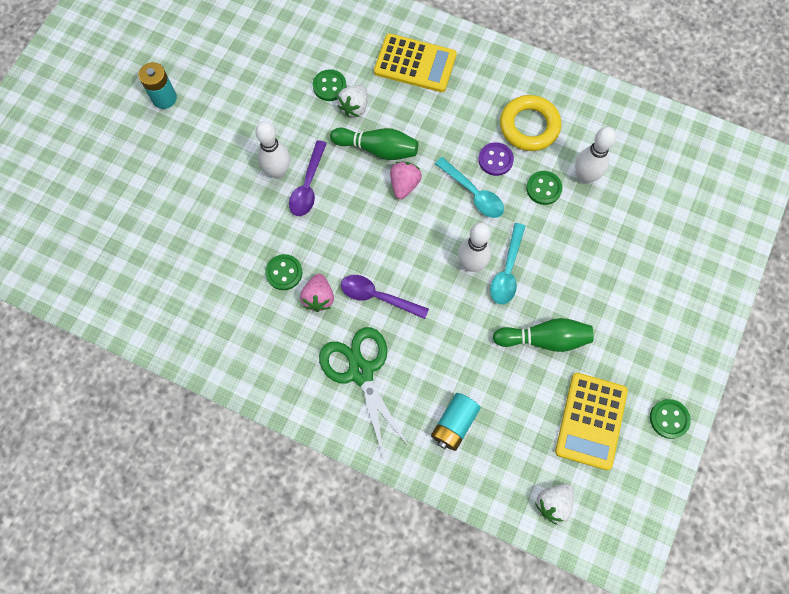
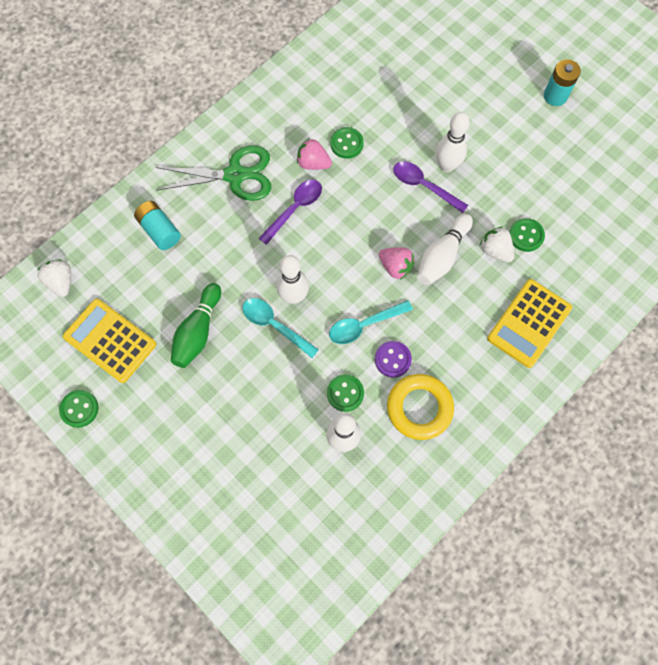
camera: 110 degrees right, 0 degrees up
green bowling pin [330,128,418,160] -> white bowling pin [417,214,473,285]

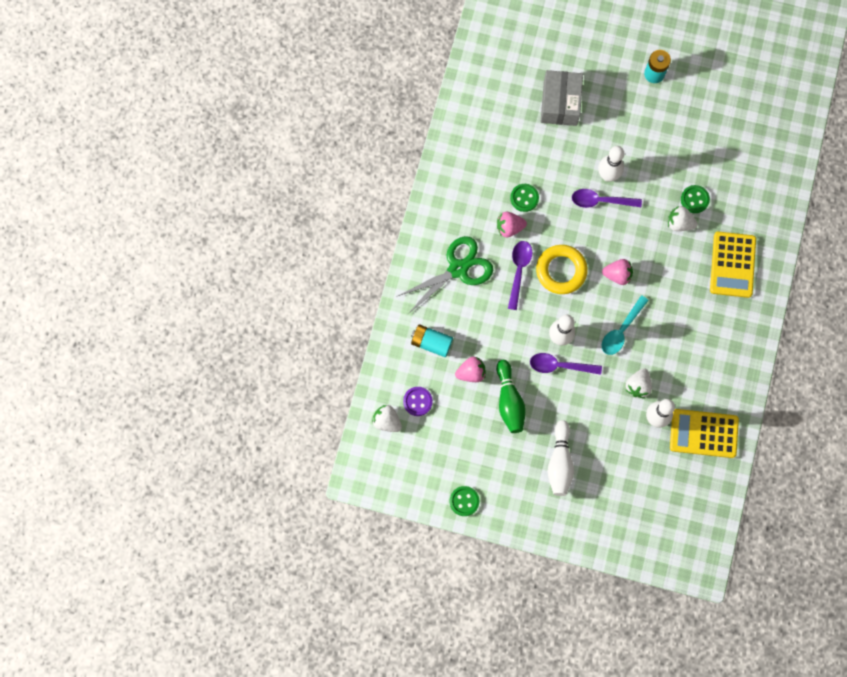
camera: 30 degrees left, 5 degrees up
yellow calculator [63,299,156,383] -> yellow calculator moved to [670,409,739,458]
turquoise spoon [242,298,319,358] -> purple spoon [530,353,602,375]
green button [327,374,364,412] -> white strawberry [626,368,652,398]
purple button [375,341,412,378] -> purple button moved to [403,387,433,416]
yellow ring [387,374,454,440] -> yellow ring moved to [536,245,588,294]
white bowling pin [417,214,473,285] -> white bowling pin moved to [548,420,574,496]
none -> pink strawberry [455,357,486,382]
none -> grey box [541,70,583,126]

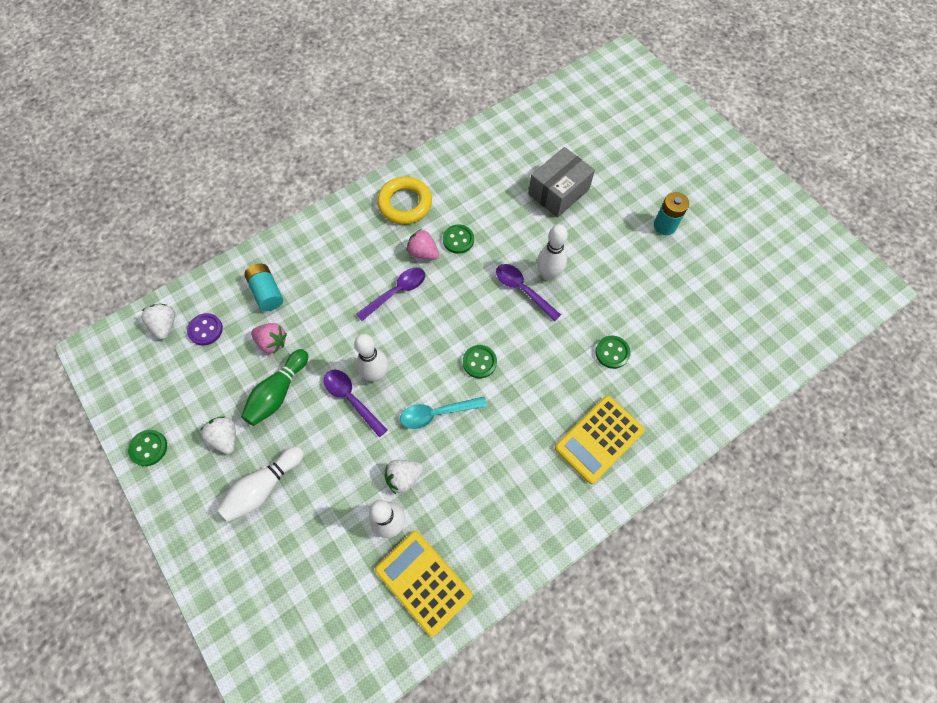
camera: 40 degrees right, 10 degrees down
green scissors [396,236,493,314] -> none
yellow ring [536,245,588,294] -> yellow ring moved to [377,177,432,224]
pink strawberry [602,259,633,285] -> green button [463,345,497,378]
white strawberry [668,206,698,231] -> white strawberry moved to [201,416,236,454]

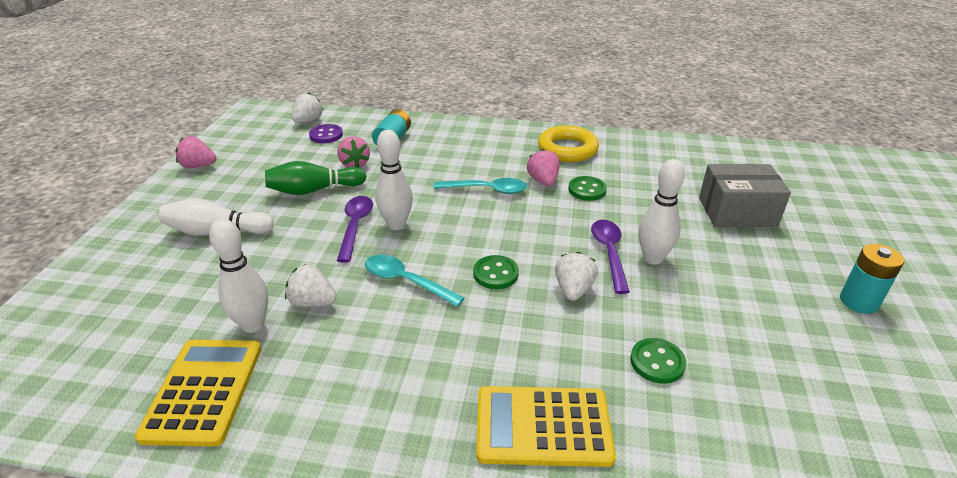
camera: 45 degrees right, 30 degrees down
green button [128,430,167,466] -> pink strawberry [176,136,216,168]
white strawberry [201,416,236,454] -> white strawberry moved to [555,252,598,301]
purple spoon [356,268,425,321] -> turquoise spoon [434,178,527,194]

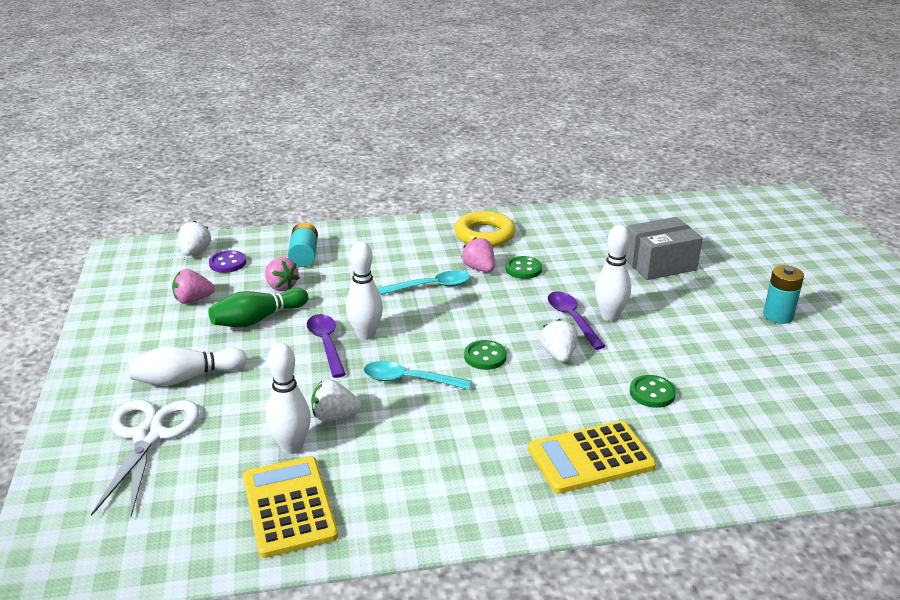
camera: 20 degrees left, 5 degrees down
pink strawberry [176,136,216,168] -> pink strawberry moved to [172,269,215,304]
none -> white scissors [91,400,199,516]

